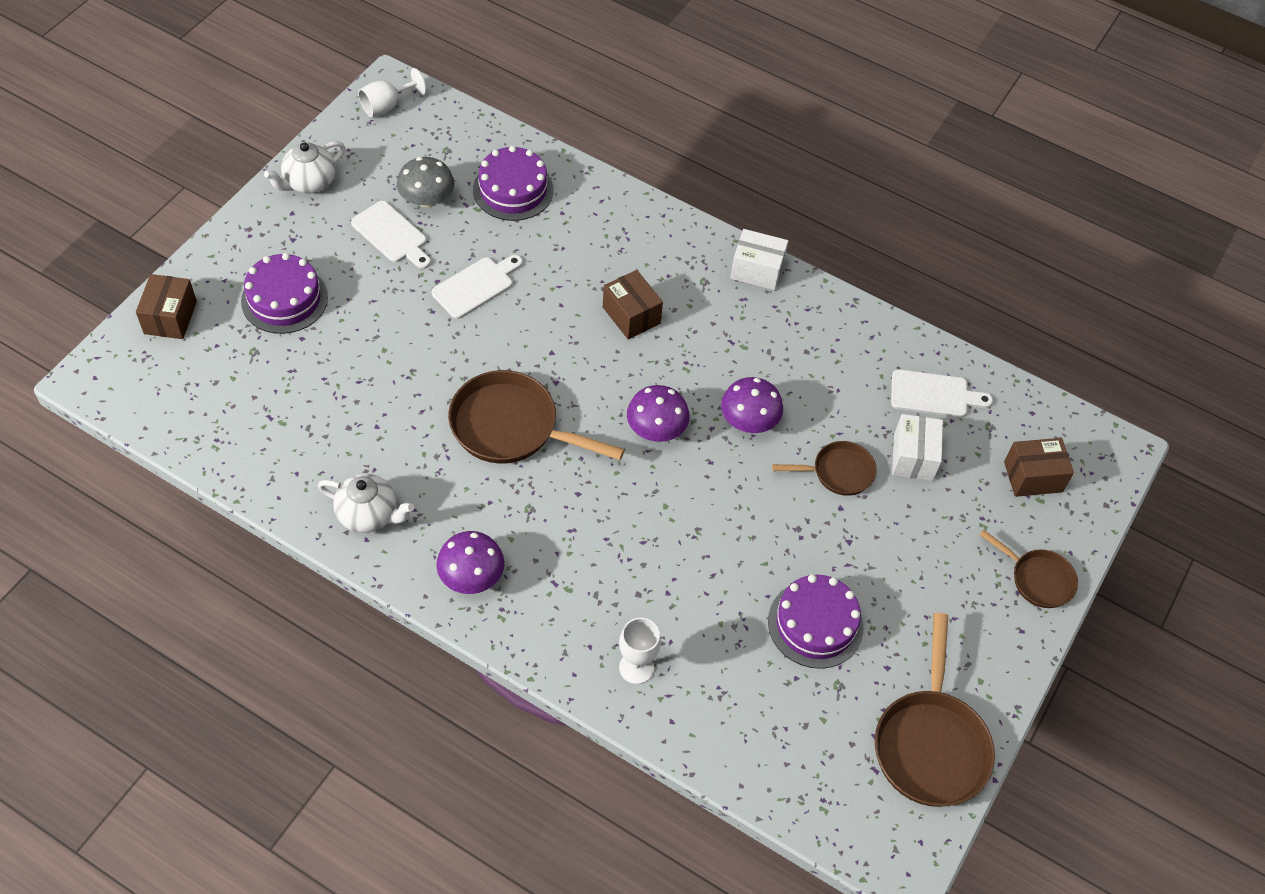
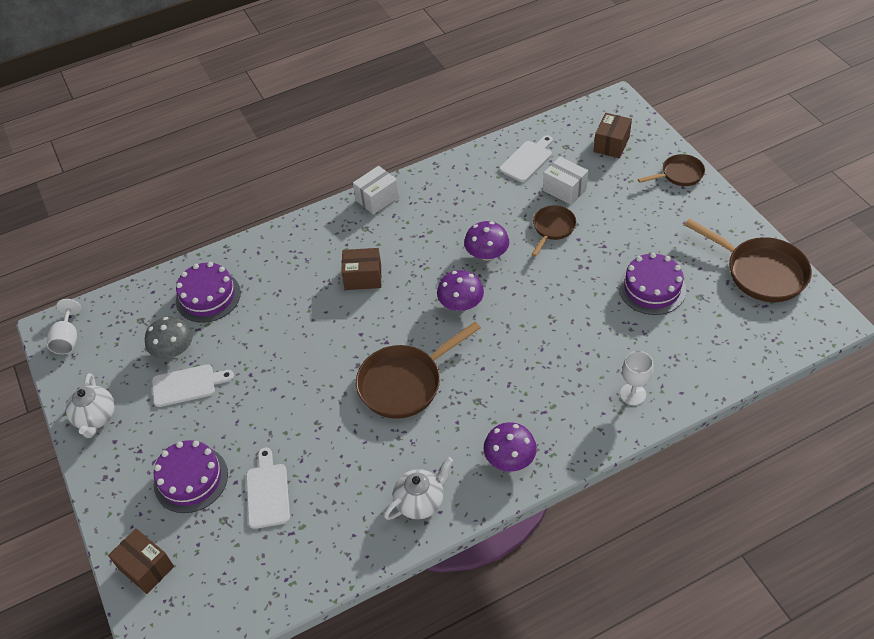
camera: 50 degrees left, 5 degrees down
white cutting board [432,255,523,319] -> white cutting board moved to [246,448,290,529]

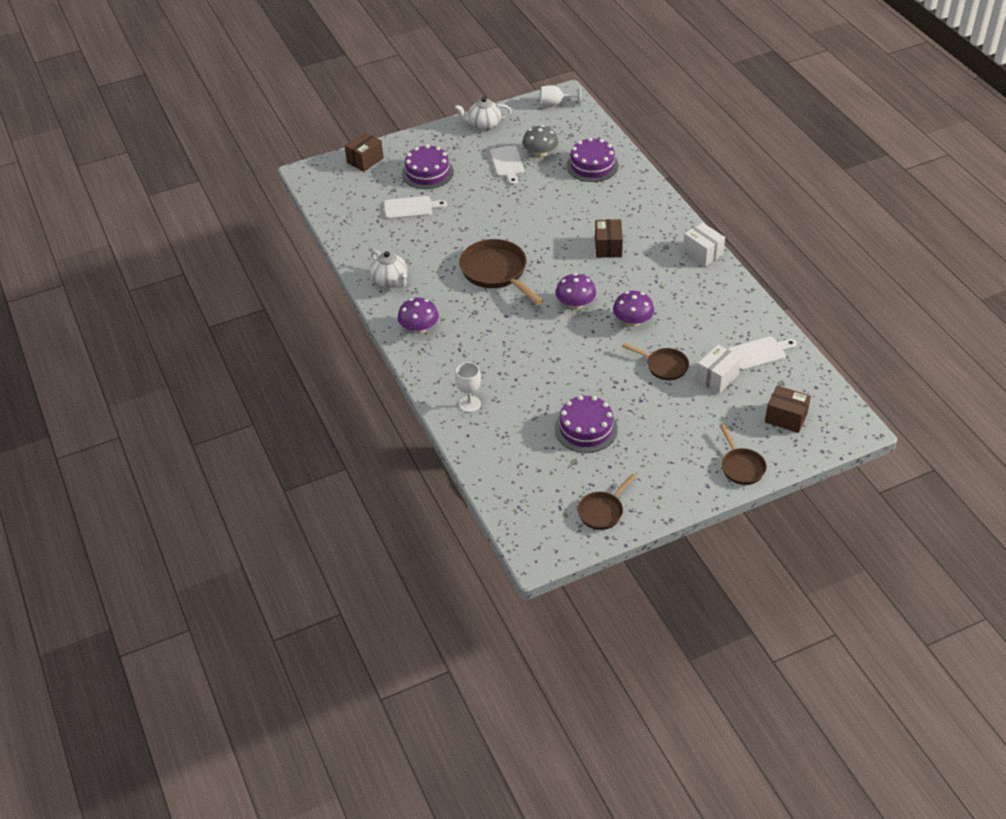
camera: 90 degrees right, 5 degrees down
white cutting board [499,135,553,182] -> white cutting board turned 60 degrees counterclockwise [728,337,797,371]
brown pan [685,219,812,302] -> brown pan [577,474,636,530], size x0.57

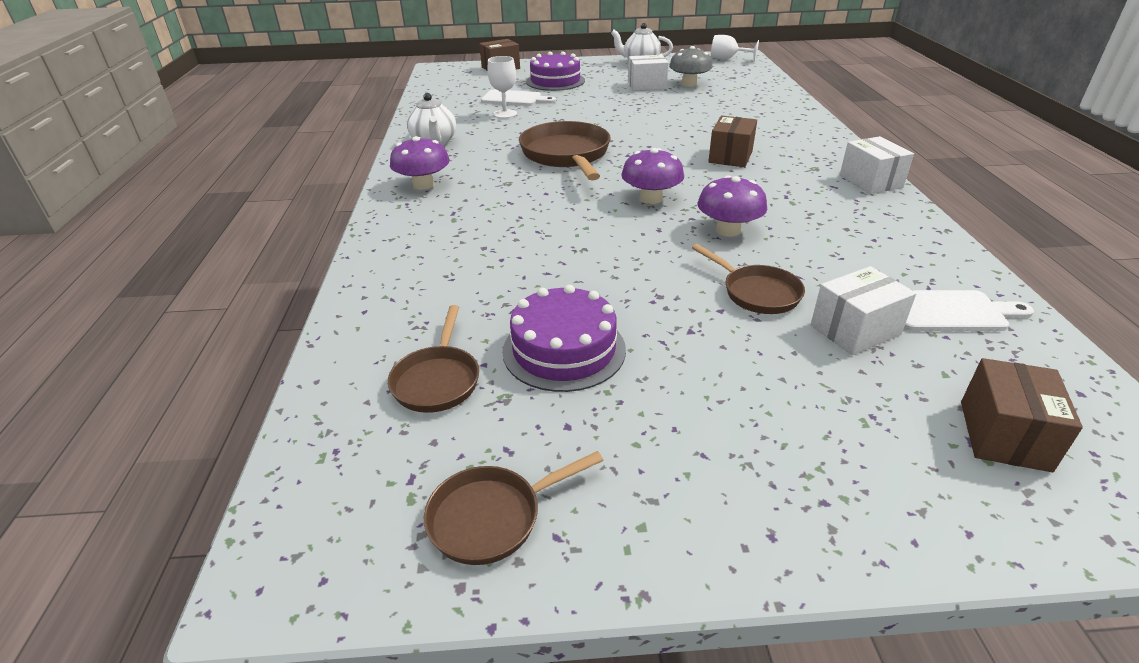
camera: 20 degrees right, 10 degrees down
white goblet [455,362,481,412] -> white goblet moved to [487,56,517,118]
white cutting board [490,145,524,185] -> white box [628,55,669,91]
purple cake [566,137,619,182] -> none
brown pan [720,425,767,485] -> brown pan moved to [388,305,479,413]
brown box [765,385,811,433] -> brown box turned 60 degrees clockwise [961,358,1083,472]

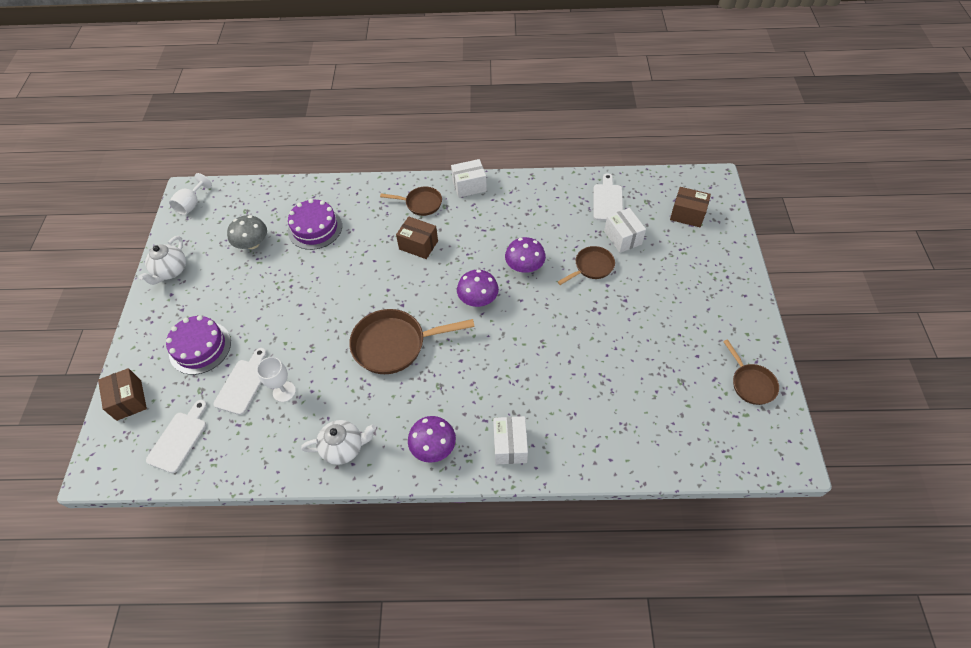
camera: 85 degrees left, 20 degrees up
brown pan [388,305,479,413] -> brown pan moved to [380,187,442,216]
purple cake [503,285,626,392] -> purple cake moved to [288,199,342,250]
white box [628,55,669,91] -> white box moved to [493,416,528,465]
none -> white cutting board [146,400,207,473]

